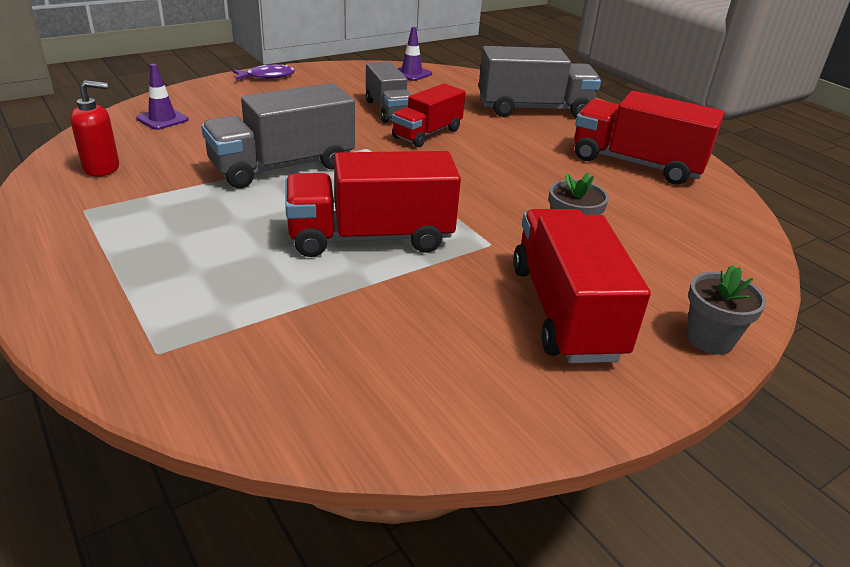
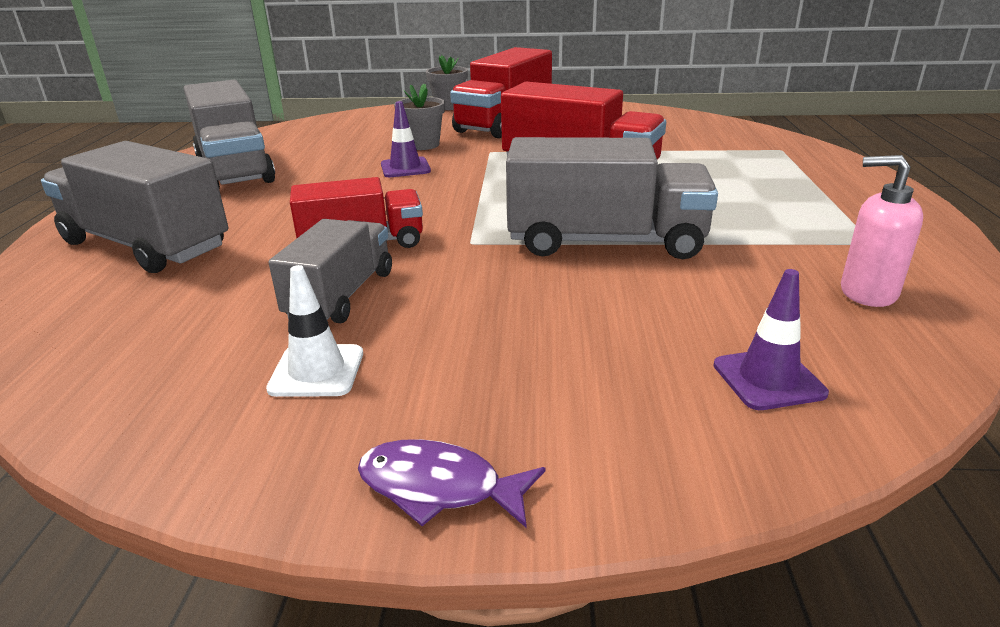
camera: 140 degrees left, 5 degrees down
red soap dispenser [70,80,119,177] -> pink soap dispenser [841,155,923,307]
purple traffic cone [397,27,432,81] -> purple traffic cone moved to [381,101,431,177]
red truck [574,91,725,185] -> grey truck [184,80,275,188]
none -> white traffic cone [266,265,363,397]

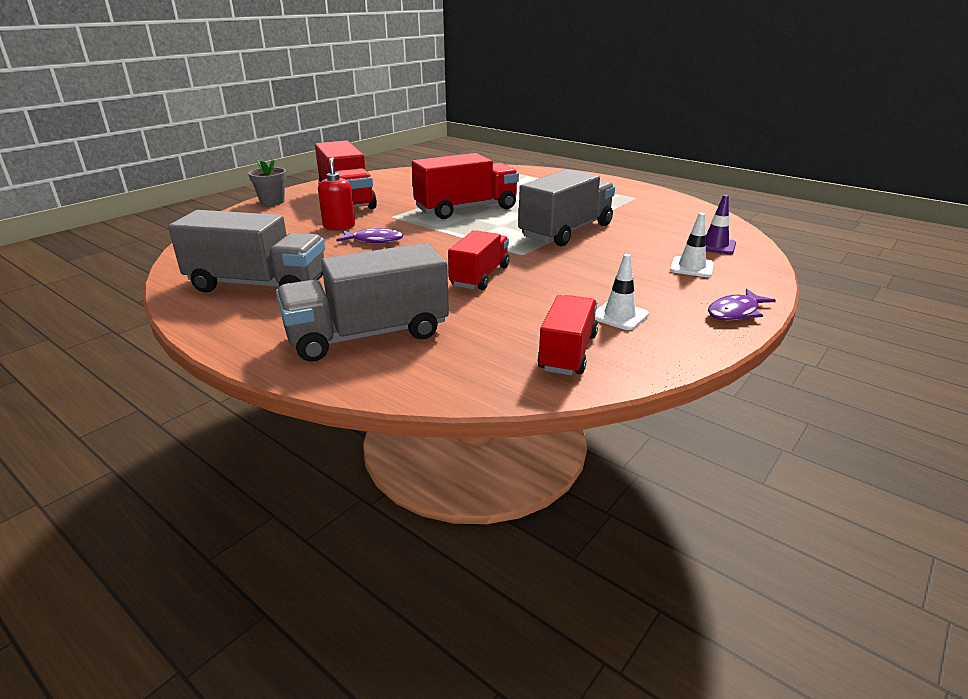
camera: 55 degrees left, 0 degrees up
grey truck [269,219,392,323] -> none
purple traffic cone [381,101,431,177] -> purple fish [337,228,403,243]
grey flower pot [394,84,445,150] -> red soap dispenser [318,157,355,231]
pink soap dispenser [841,155,923,307] -> none
none -> red truck [538,295,598,375]
none -> white traffic cone [670,213,714,277]

